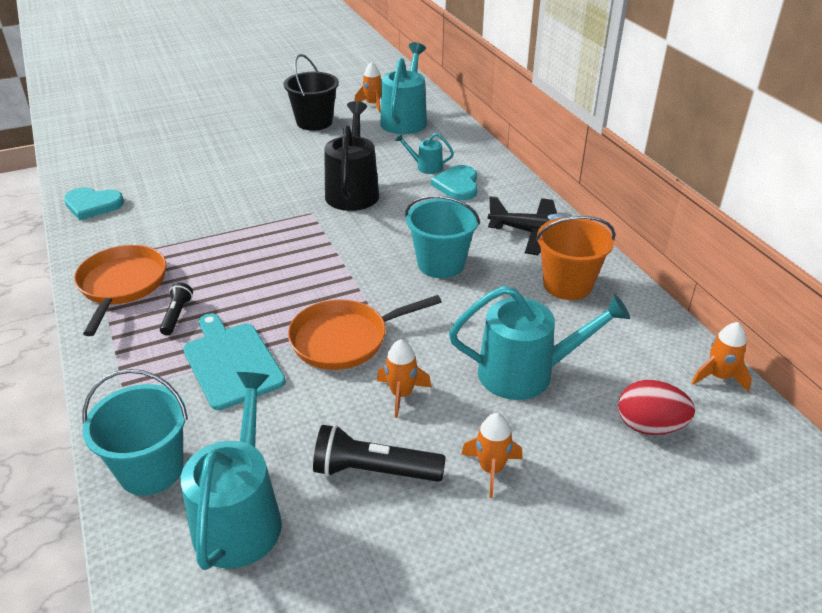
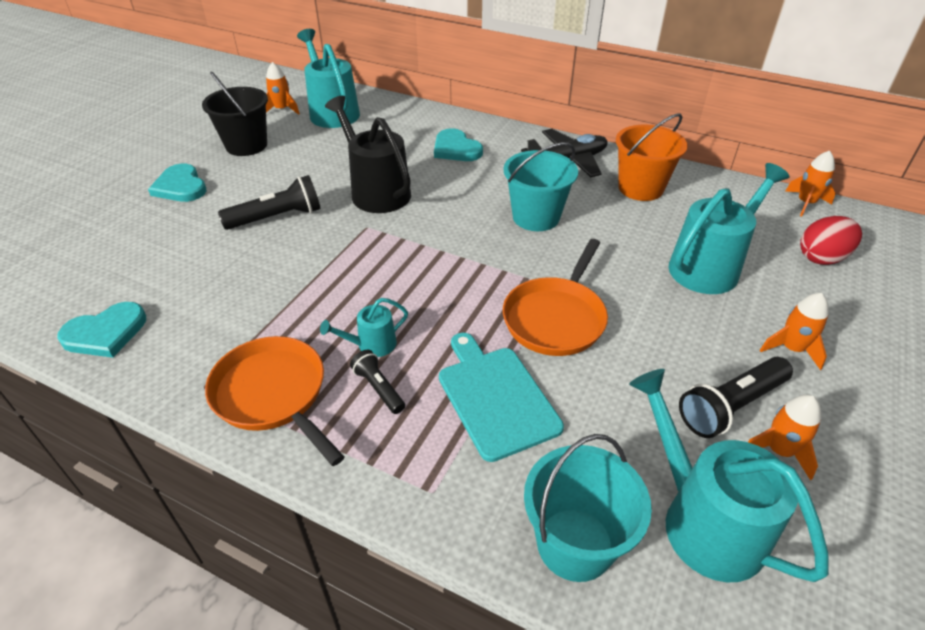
camera: 40 degrees left, 5 degrees up
turquoise cutting board [183,313,286,410] -> turquoise cutting board turned 45 degrees clockwise [439,333,564,462]
orange rocket [377,339,431,418] -> orange rocket moved to [748,395,821,480]
turquoise watering can [395,133,454,174] -> turquoise watering can moved to [320,298,408,357]
none -> turquoise heart [148,164,207,202]
none -> black flashlight [218,175,321,230]

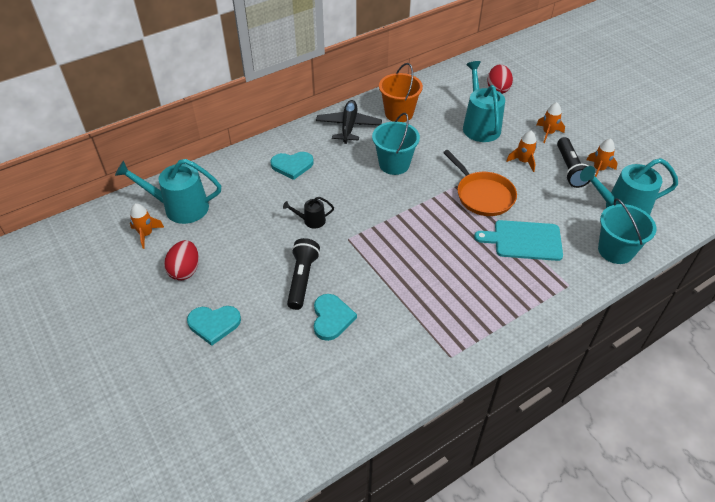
camera: 60 degrees left, 5 degrees up
turquoise heart [57,302,146,358] -> turquoise heart moved to [314,294,357,341]
black bucket [202,71,268,156] -> red egg [164,240,199,280]
orange pan [205,336,345,466] -> none
turquoise watering can [320,298,408,357] -> none
black watering can [325,96,411,213] -> black watering can [283,197,334,229], size x0.49
black flashlight [350,350,405,414] -> none
orange rocket [785,151,835,217] -> orange rocket moved to [506,131,537,172]

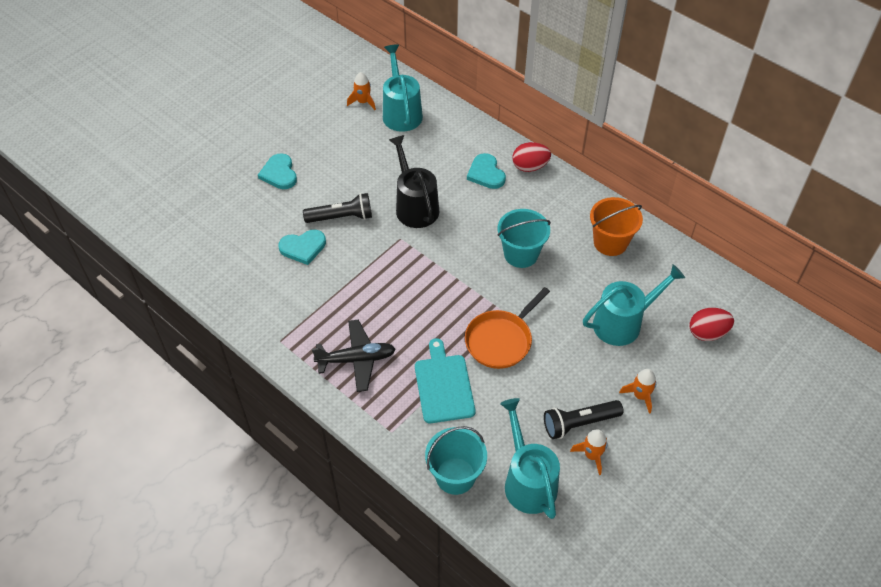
camera: 75 degrees right, 5 degrees up
red egg [164,240,199,280] -> red egg moved to [512,142,551,172]
black watering can [283,197,334,229] -> black watering can [389,135,439,228], size x2.03
black plane [316,100,382,144] -> black plane moved to [312,320,396,392]
orange rocket [506,131,537,172] -> none

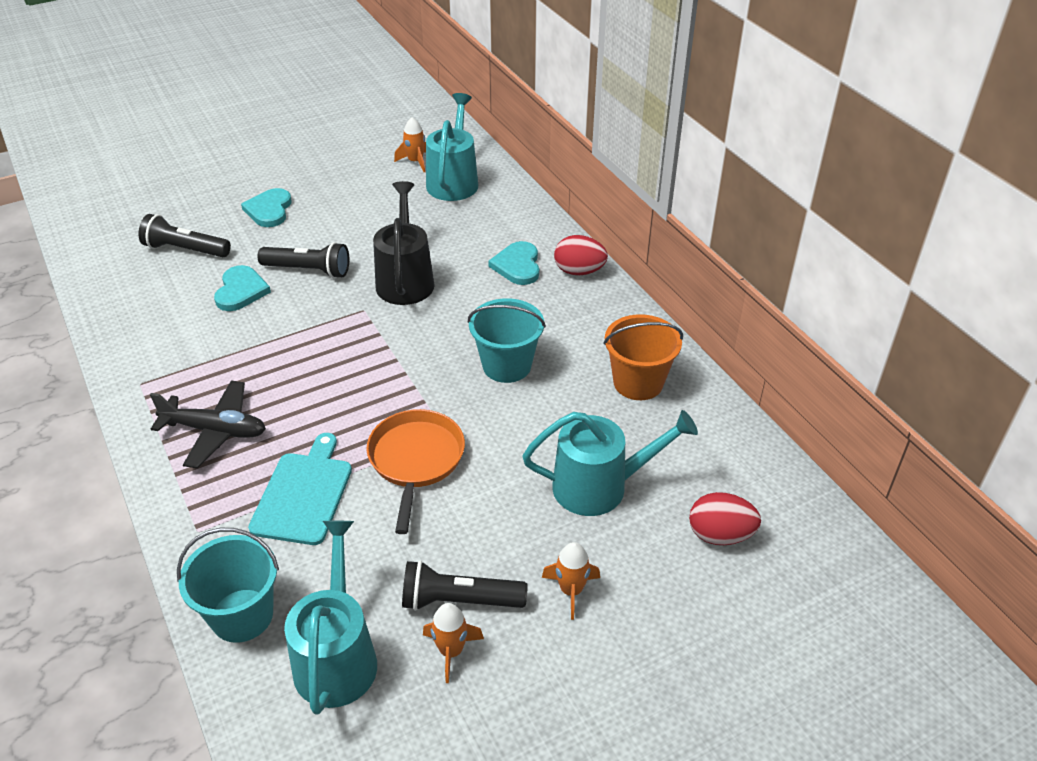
camera: 20 degrees right, 10 degrees down
turquoise heart [278,230,326,265] -> turquoise heart turned 90 degrees counterclockwise [214,265,271,311]
orange pan [465,287,550,369] -> orange pan turned 120 degrees clockwise [366,409,465,534]
none -> black flashlight [139,214,231,257]

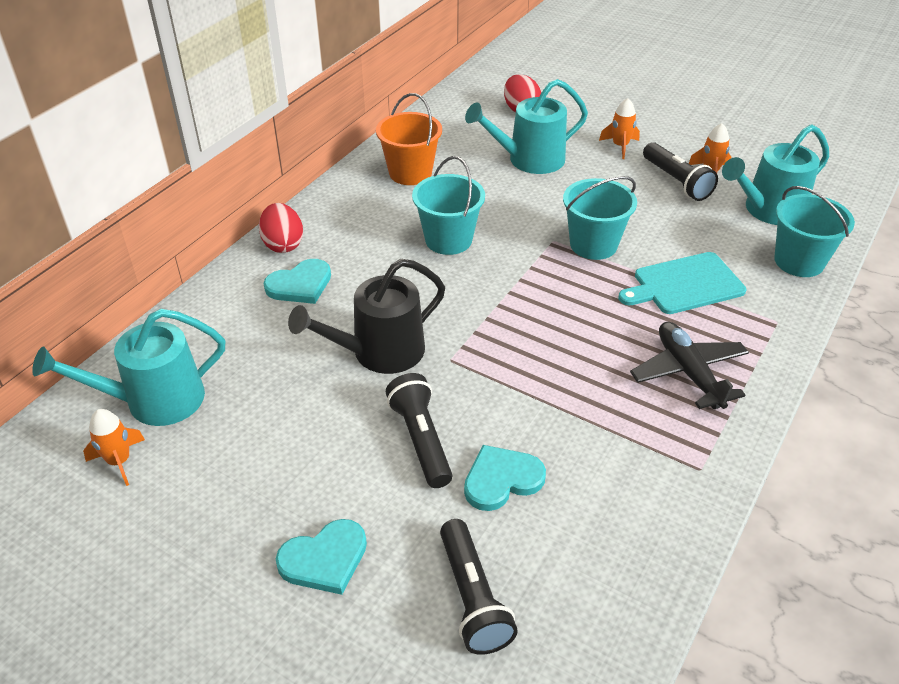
camera: 120 degrees left, 0 degrees up
orange pan [366,409,465,534] -> turquoise bucket [563,176,637,260]
turquoise watering can [522,410,698,516] -> turquoise watering can turned 75 degrees counterclockwise [465,79,588,174]

